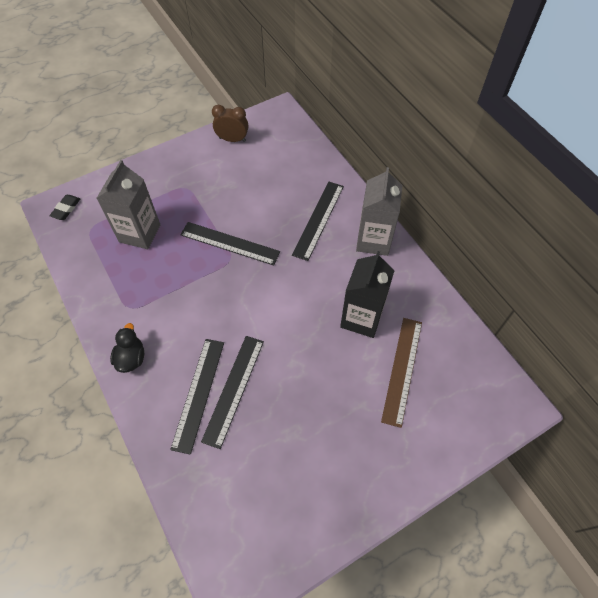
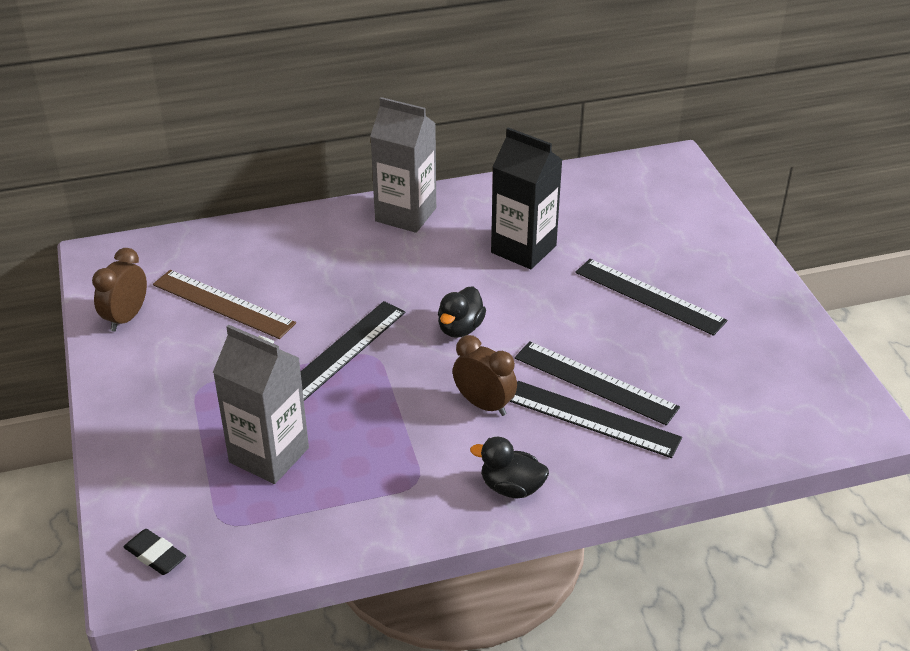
camera: 75 degrees left, 20 degrees down
black ruler [292,181,344,261] -> black ruler moved to [576,259,727,336]
brown ruler [381,318,422,428] -> brown ruler moved to [153,270,296,339]
none -> black duck [438,286,486,338]
none -> brown clock [453,335,517,416]

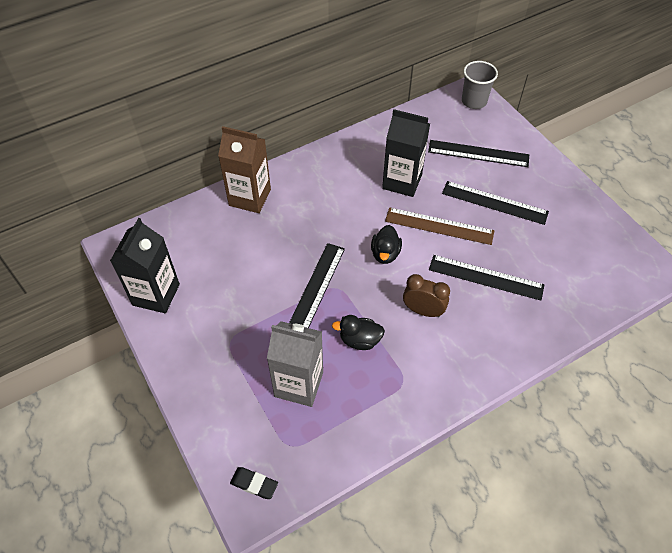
camera: 15 degrees left, 15 degrees up
brown clock [92,248,147,332] -> black carton [110,218,180,313]
brown ruler [153,270,296,339] -> brown ruler moved to [385,207,494,245]
grey carton [370,97,436,233] -> none
black duck [470,437,549,498] -> black duck moved to [332,315,385,350]
black ruler [509,381,682,458] -> black ruler moved to [428,140,529,167]
none -> brown carton [218,126,271,213]
none -> grey cup [462,61,498,109]

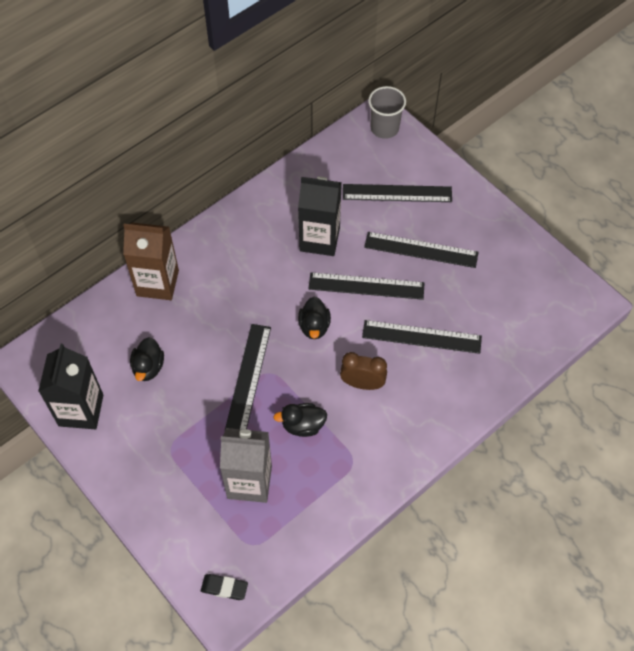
camera: 10 degrees left, 5 degrees up
brown ruler [385,207,494,245] -> black ruler [308,272,425,300]
none -> black duck [130,337,164,381]

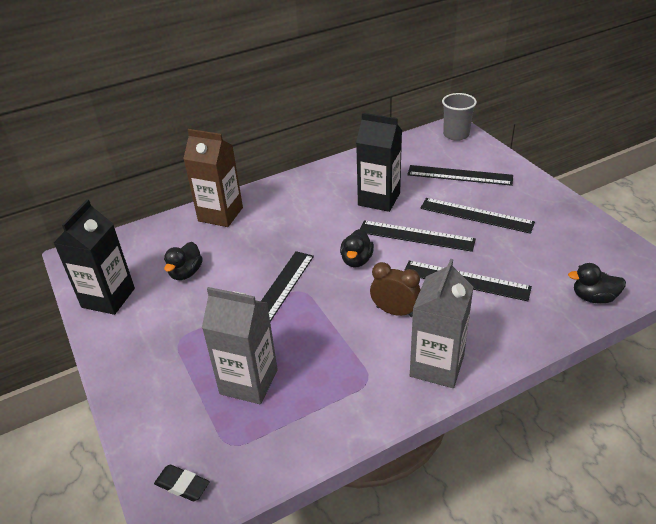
camera: 15 degrees right, 20 degrees down
black duck [273,403,327,437] -> black duck moved to [568,263,626,303]
none -> grey carton [410,259,473,388]

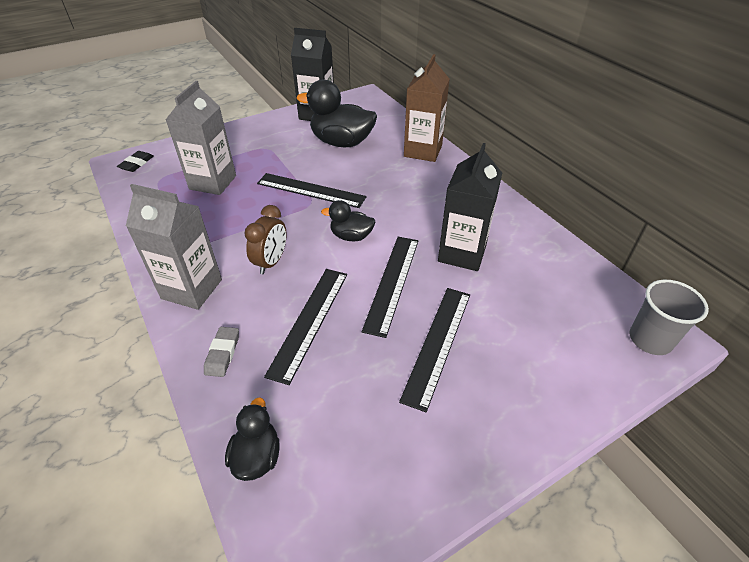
camera: 85 degrees right, 5 degrees up
black duck [164,242,203,280] -> black duck [297,79,377,147], size x1.86
black ruler [407,165,513,186] -> none
none -> grey eraser [204,327,239,377]

